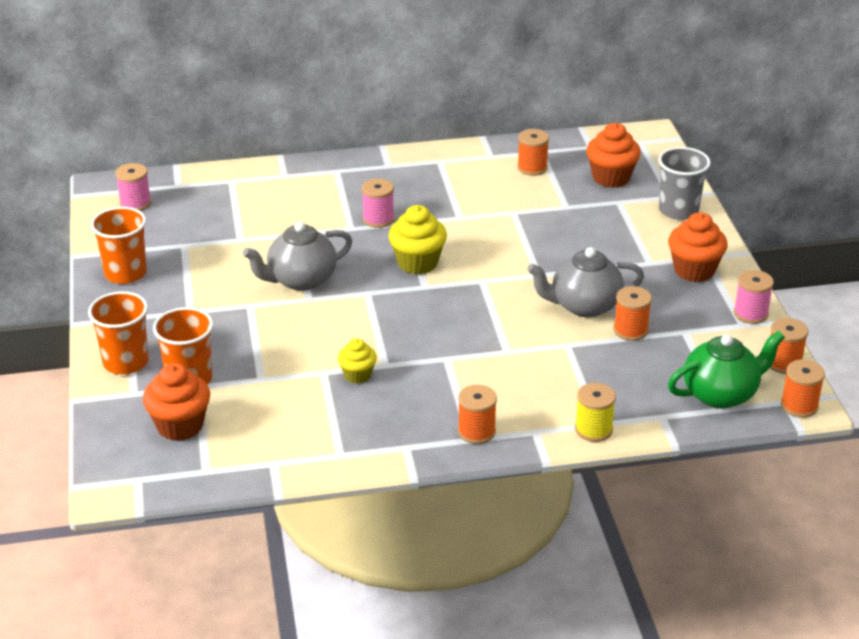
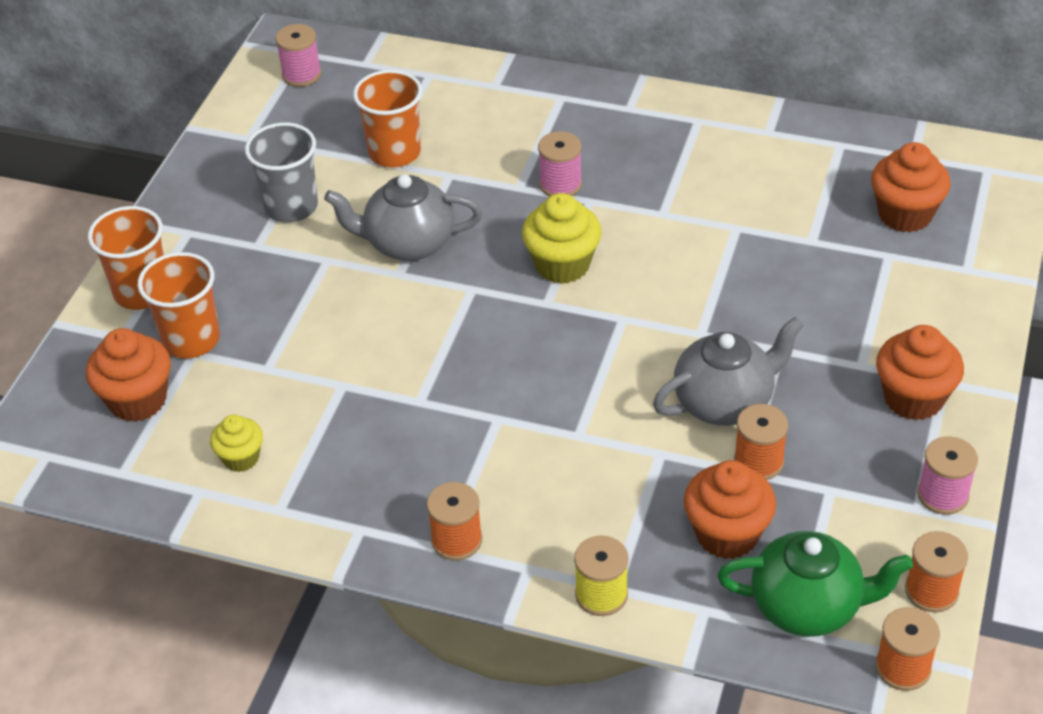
camera: 30 degrees right, 10 degrees up
orange cup [91,207,147,284] -> orange cup moved to [353,70,422,168]
yellow cupcake [338,338,377,384] -> yellow cupcake moved to [210,415,263,472]
orange spool [517,129,549,176] -> none
grey teapot [527,247,644,317] -> grey teapot turned 135 degrees clockwise [653,317,804,426]
grey cup [658,147,711,220] -> grey cup moved to [245,123,318,223]
none -> orange cupcake [684,460,776,559]

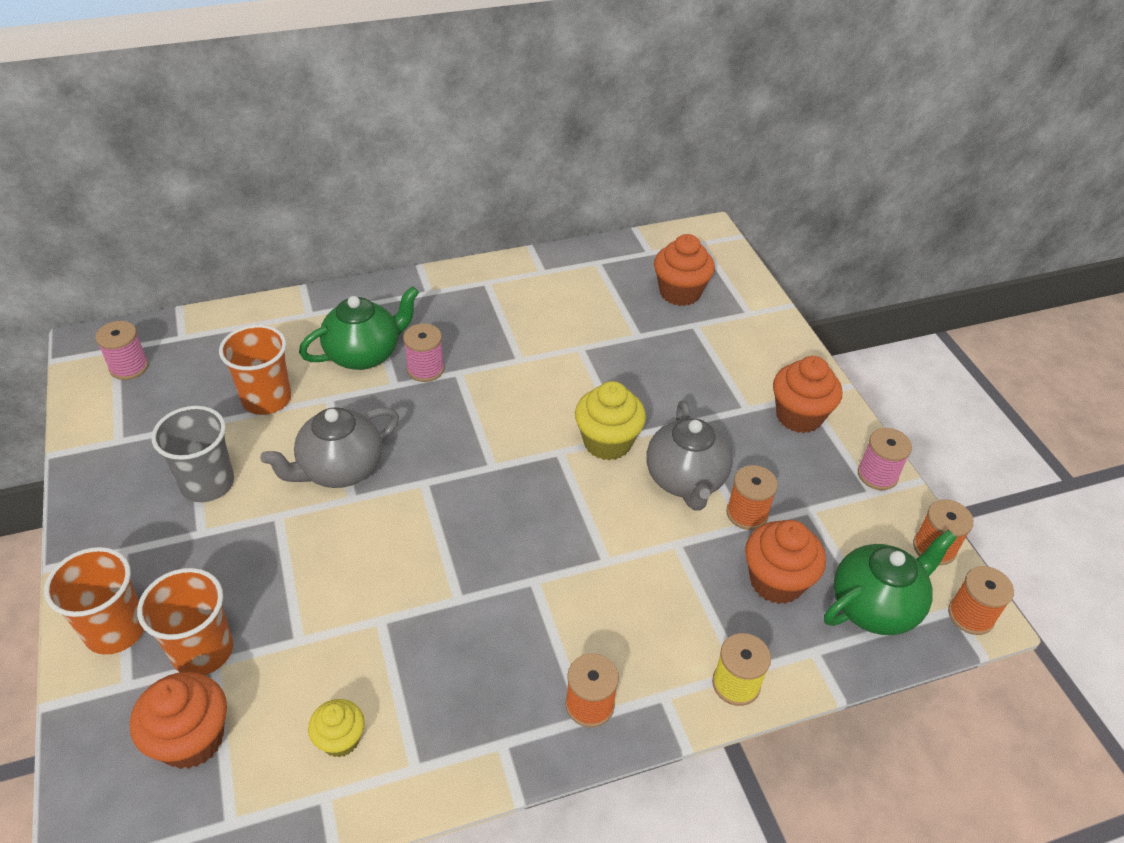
camera: 40 degrees left, 0 degrees up
yellow cupcake [522,193,602,284] -> yellow cupcake moved to [575,381,646,461]
grey teapot [653,317,804,426] -> grey teapot turned 150 degrees clockwise [647,401,732,510]
none -> green teapot [299,286,419,370]

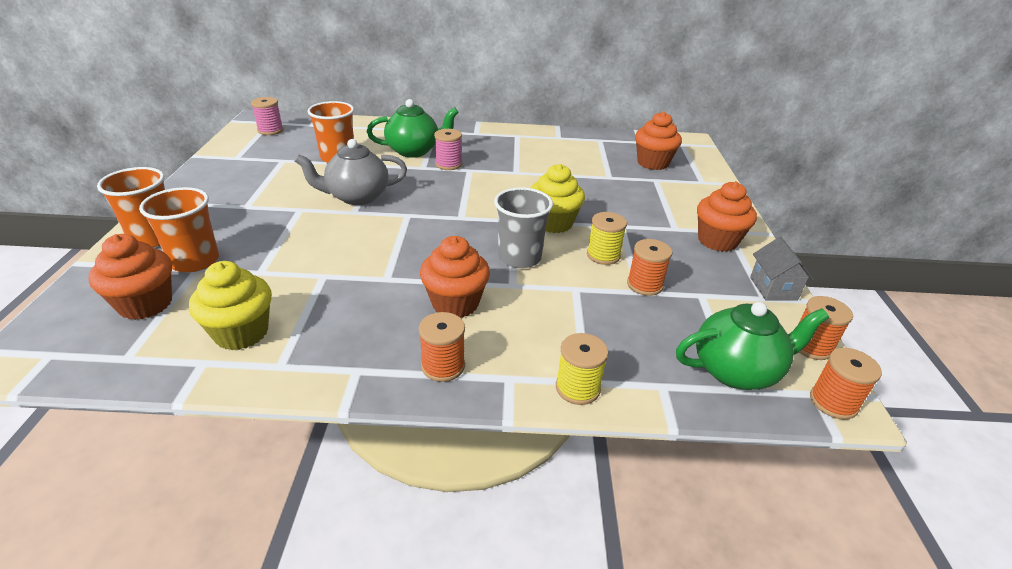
camera: 20 degrees right, 10 degrees down
grey cup [151,406,234,502] -> grey cup moved to [494,187,553,268]
yellow cupcake [308,699,365,757] -> yellow cupcake [189,261,272,350], size x1.64
grey teapot [647,401,732,510] -> yellow spool [587,212,627,265]
orange cupcake [745,520,826,604] -> orange cupcake moved to [420,236,490,318]
pink spool [858,428,912,490] -> grey house [750,237,814,300]

